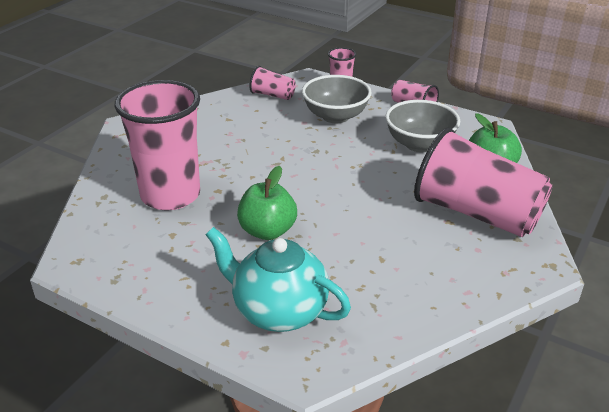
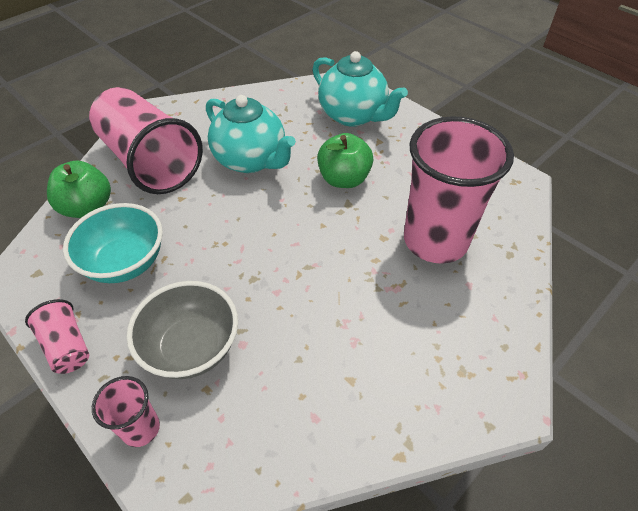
camera: 165 degrees left, 15 degrees up
pink cup [249,66,296,100] -> none
grey bowl [385,100,460,152] -> turquoise bowl [63,203,163,283]
none -> turquoise teapot [206,95,296,173]

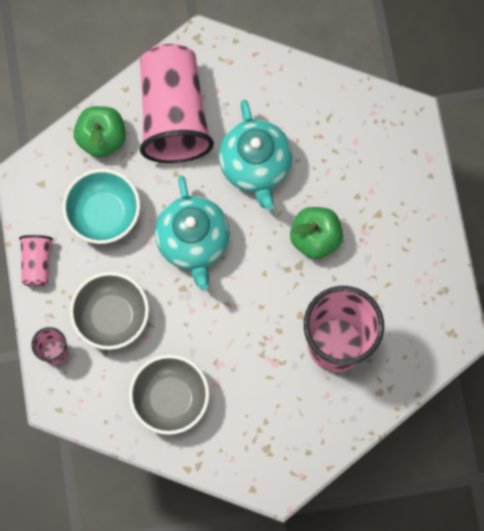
camera: 35 degrees right, 25 degrees up
turquoise teapot [312,51,408,127] -> turquoise teapot moved to [155,176,230,291]
none -> grey bowl [129,355,210,435]

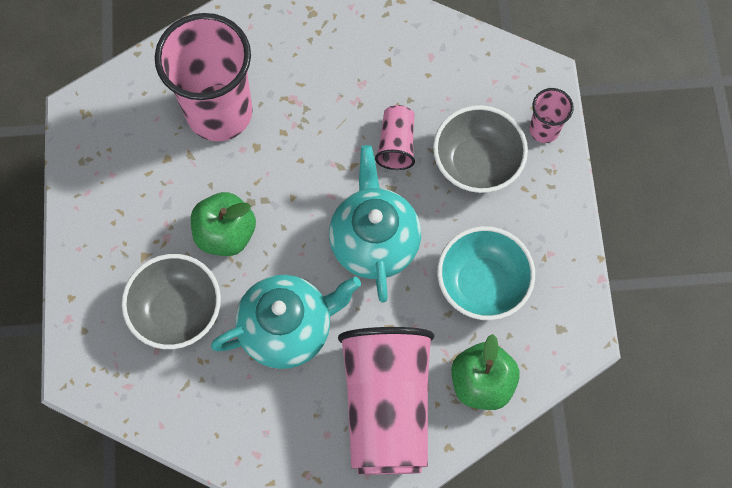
camera: 175 degrees left, 5 degrees down
pink cup [19,235,53,286] -> pink cup moved to [375,105,415,170]
grey bowl [129,355,210,435] -> grey bowl moved to [122,254,221,349]
turquoise teapot [219,100,293,210] -> turquoise teapot turned 75 degrees clockwise [211,275,361,369]

